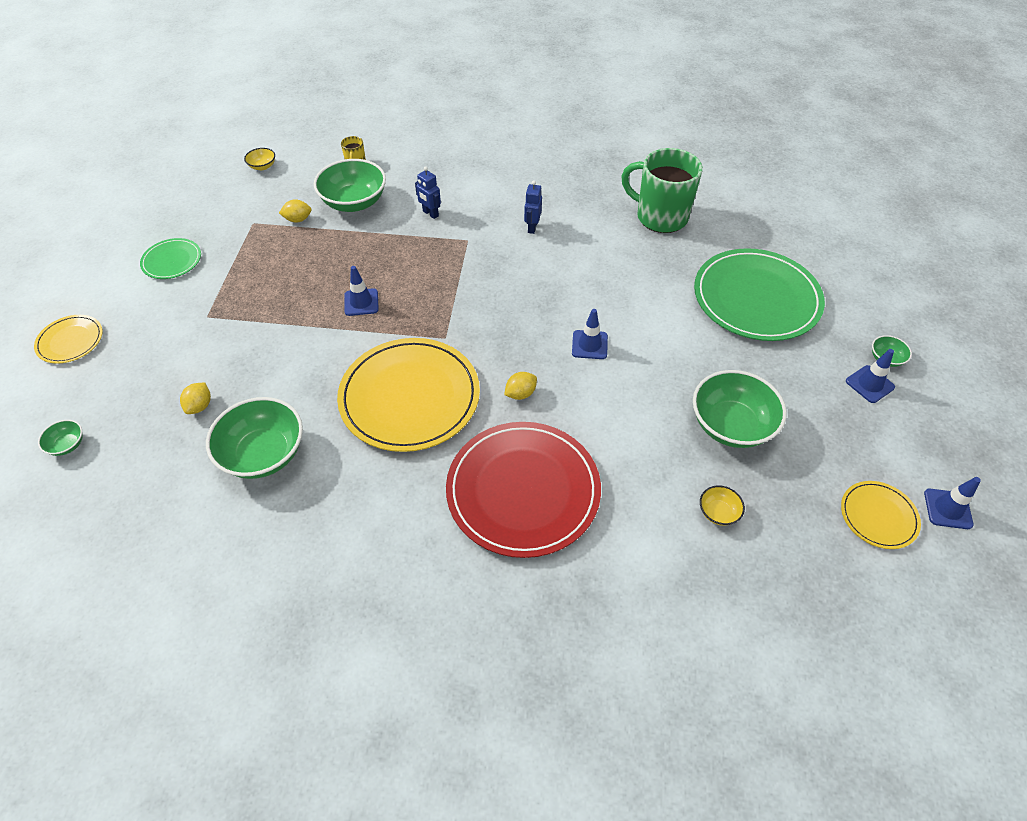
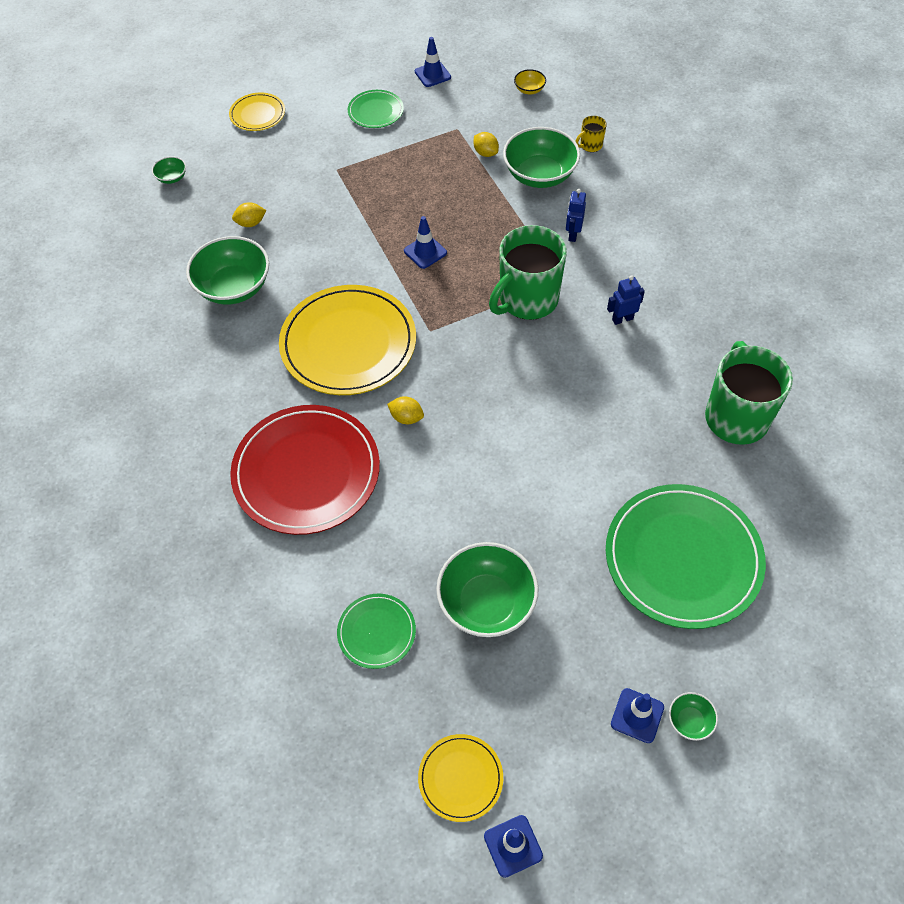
camera: 60 degrees right, 5 degrees up
blue traffic cone [572,309,608,359] -> blue traffic cone moved to [415,37,451,87]
yellow bowl [700,486,745,526] -> green plate [337,594,416,669]
none -> green mug [489,225,567,320]

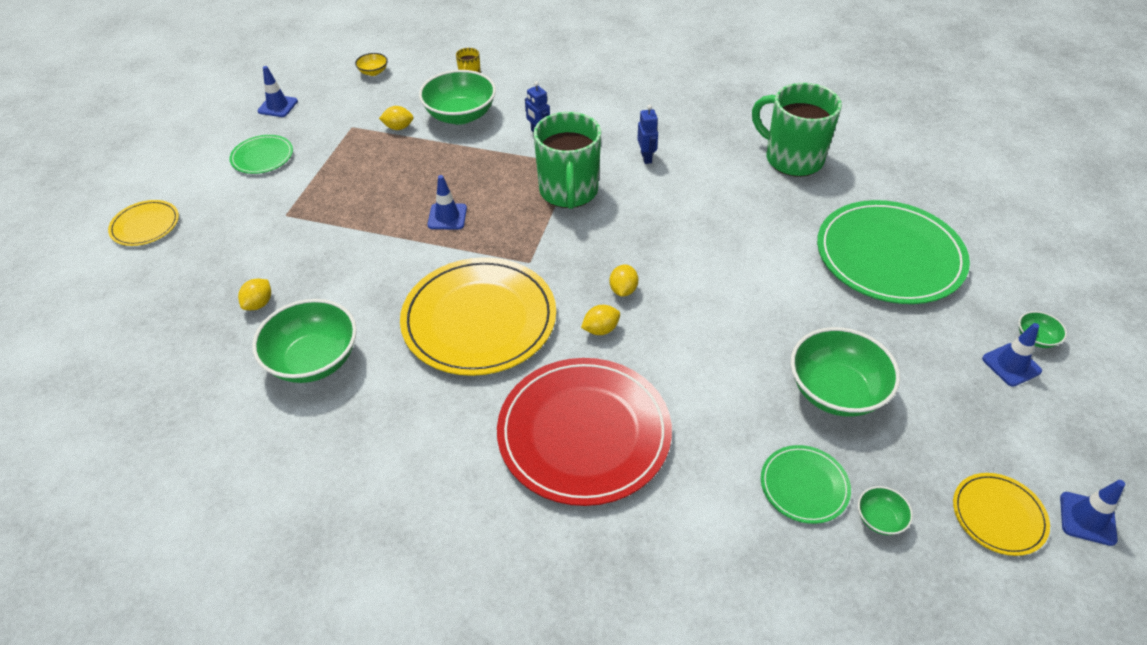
camera: 50 degrees left, 10 degrees down
green bowl [152,156,186,184] -> green bowl moved to [858,486,913,535]
blue robot [607,275,645,325] -> blue robot turned 150 degrees clockwise [637,105,658,164]
none -> yellow lemon [609,265,638,296]

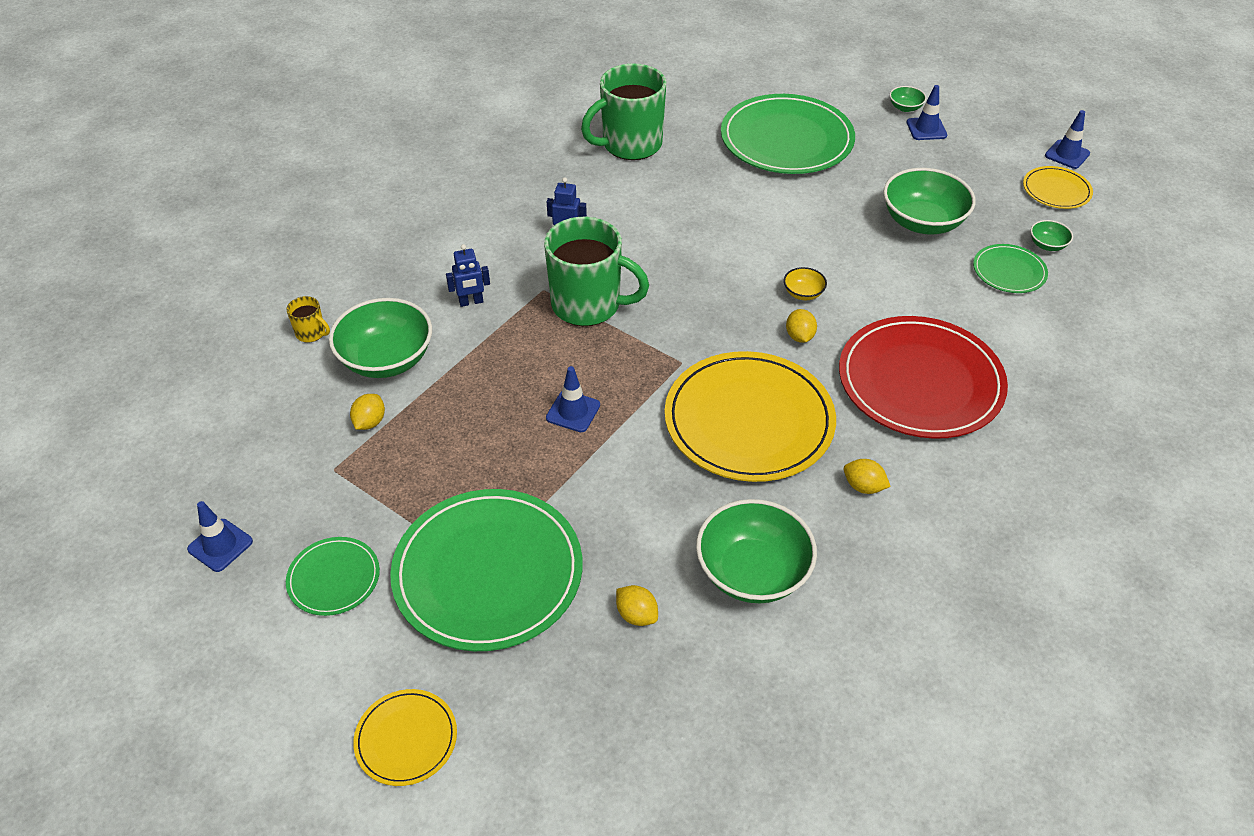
camera: 70 degrees left, 0 degrees up
yellow bowl [355,53,388,76] -> yellow bowl moved to [784,267,827,300]
yellow lemon [609,265,638,296] -> yellow lemon moved to [844,459,891,494]
none -> green plate [390,489,582,651]

